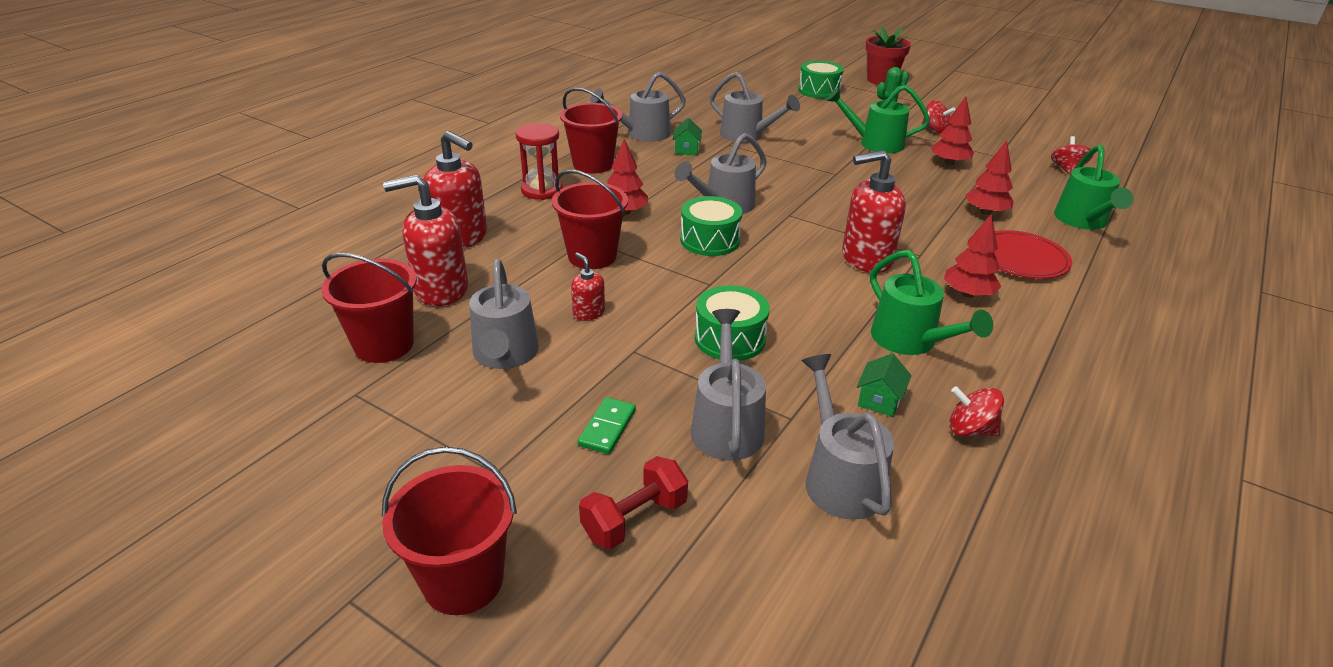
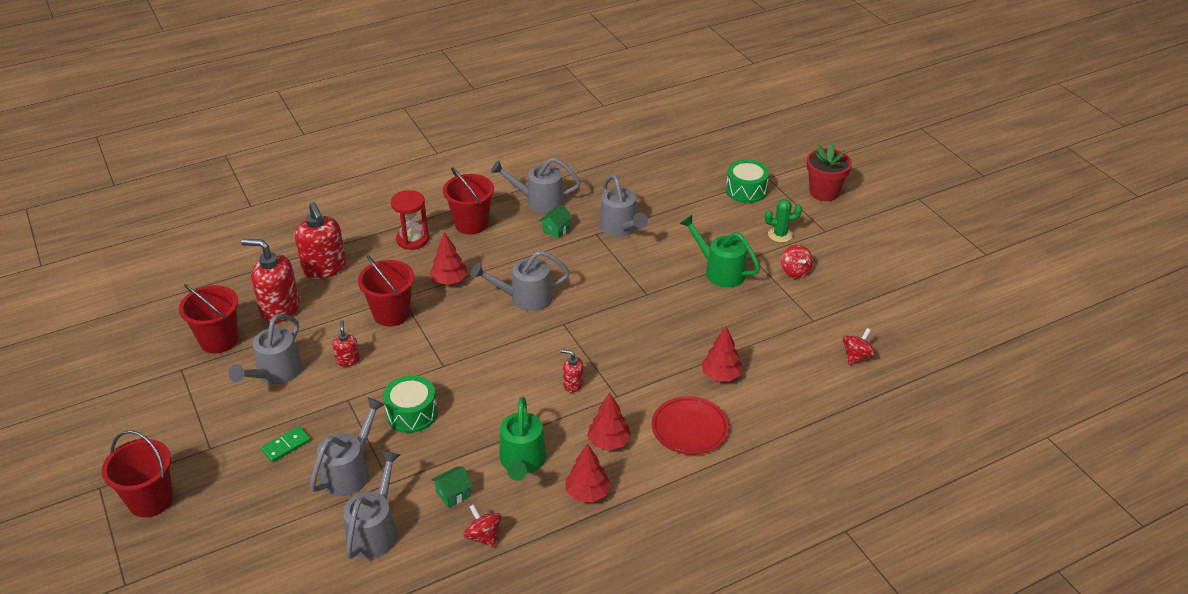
camera: 30 degrees right, 5 degrees up
red dumbbell [579,456,688,549] -> none
green drum [680,196,742,256] -> none
red soap dispenser [842,150,906,273] -> red soap dispenser [560,349,584,393], size x0.49
red tree [931,97,974,165] -> red tree moved to [566,443,611,503]
green watering can [1054,145,1133,230] -> none

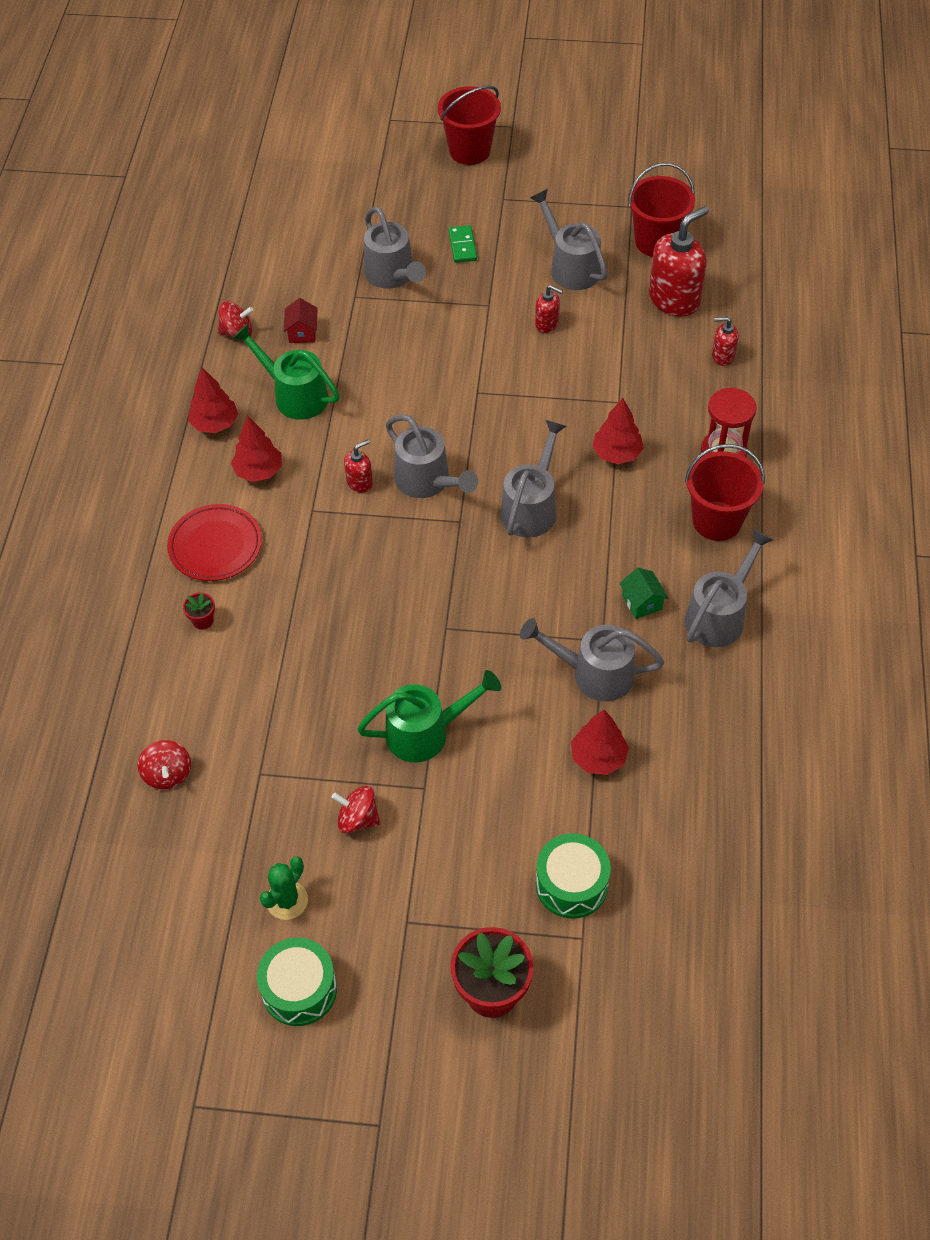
camera: 125 degrees right, 15 degrees up
red soap dispenser [295,202,346,279] -> red soap dispenser [712,317,739,366], size x0.49
grey watering can [343,451,401,559] -> grey watering can moved to [386,414,478,498]
red bucket [358,255,415,327] -> none
green drum [383,375,438,433] -> green drum moved to [257,938,337,1026]
green house [432,466,473,508] -> red house [284,298,318,343]
red tree [701,326,743,381] -> red tree moved to [571,710,629,775]
green cactus [765,199,802,242] -> green cactus moved to [260,857,308,920]
none -> red flower pot [183,592,215,630]

